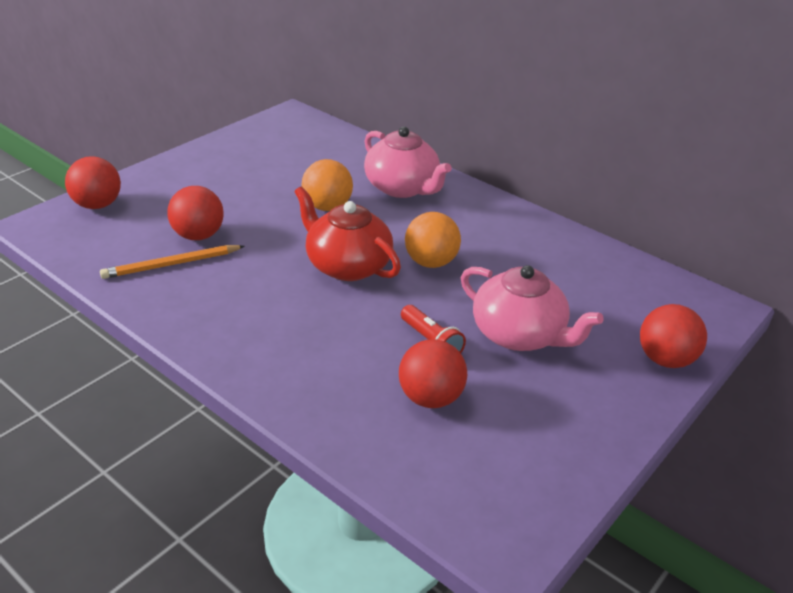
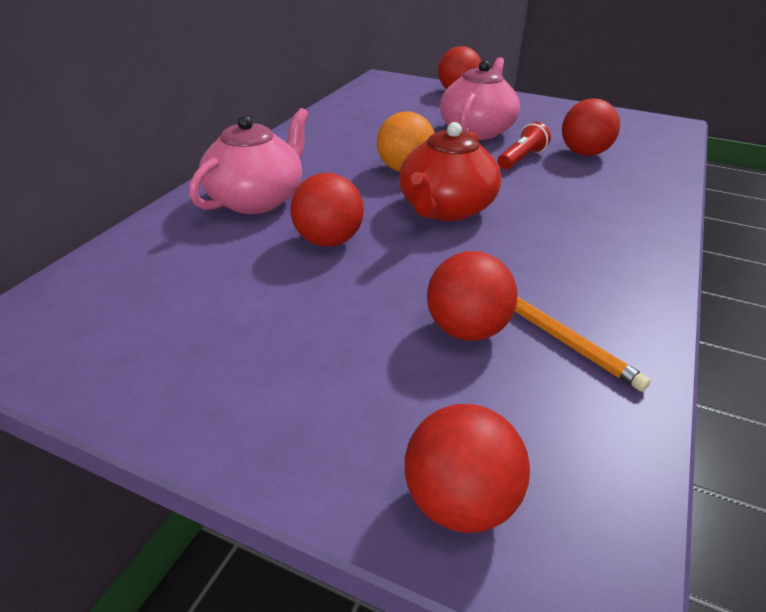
camera: 105 degrees left, 0 degrees up
orange ball [301,159,353,211] -> red ball [290,173,364,247]

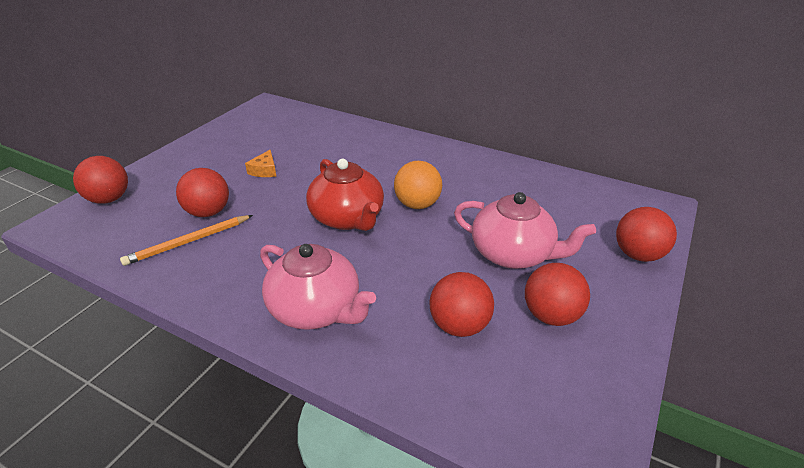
camera: 95 degrees right, 0 degrees up
pink teapot [189,108,309,214] -> pink teapot moved to [260,244,376,330]
red ball [290,173,364,247] -> red ball moved to [525,263,590,326]
red teapot [399,122,501,221] -> red teapot turned 150 degrees counterclockwise [306,159,384,231]
red flashlight [497,122,551,169] -> none
none -> orange cheese [245,150,277,177]

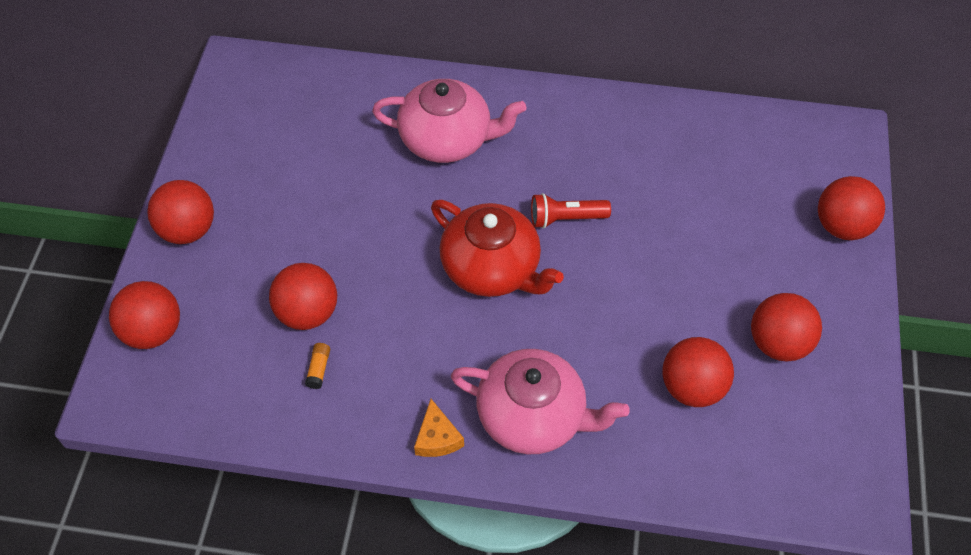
camera: 20 degrees left, 20 degrees up
orange pencil [120,215,253,266] -> orange glue stick [305,343,330,389]
orange cheese [245,150,277,177] -> orange cheese moved to [414,399,464,457]
orange ball [394,161,442,209] -> red flashlight [531,193,611,229]
pink teapot [454,192,596,269] -> pink teapot moved to [372,79,526,163]
none -> red ball [147,180,214,244]

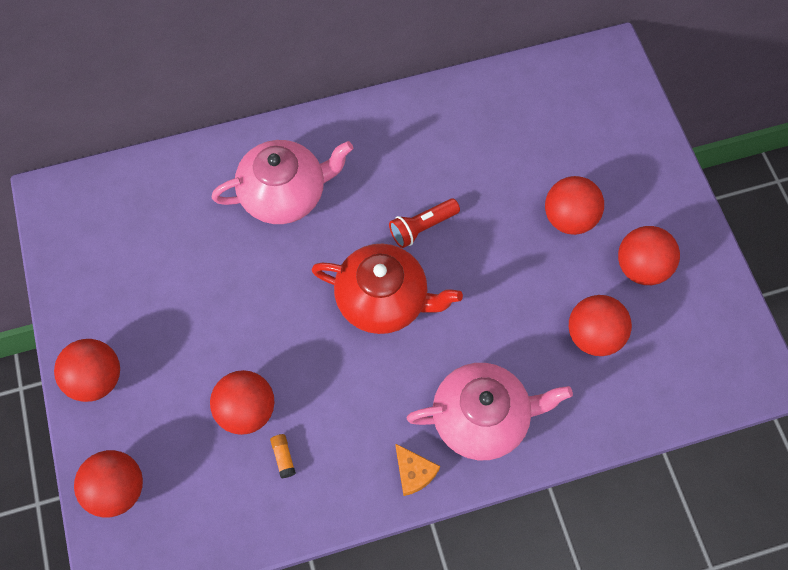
camera: 25 degrees left, 10 degrees up
red ball [818,176,885,240] -> red ball moved to [545,176,604,235]

